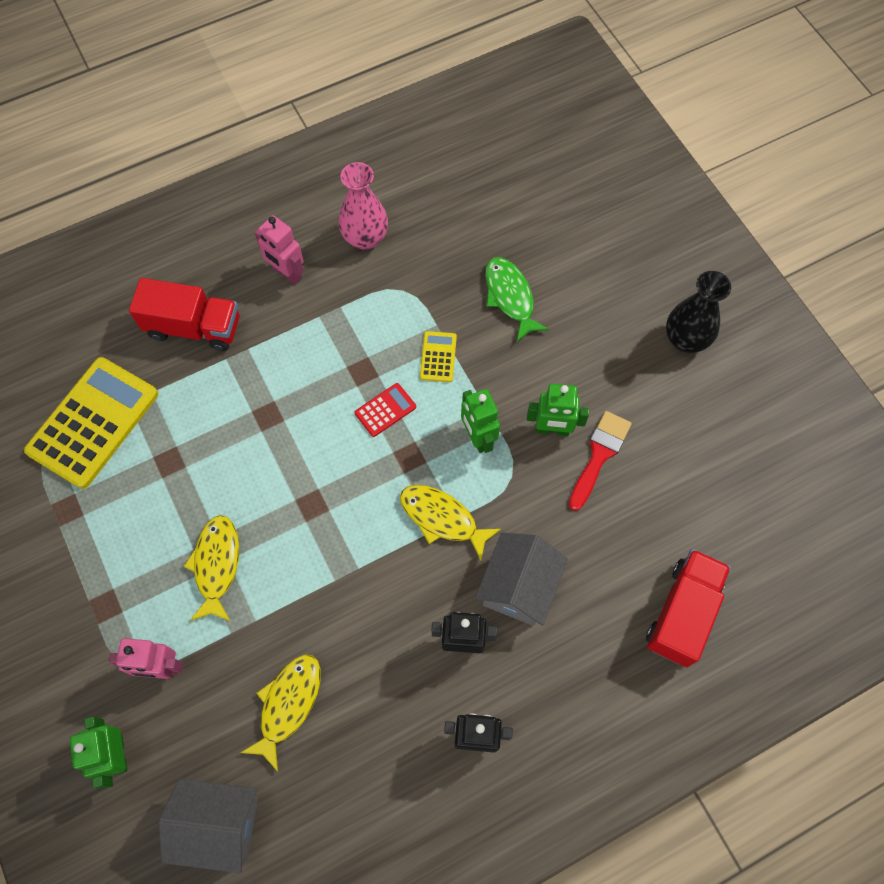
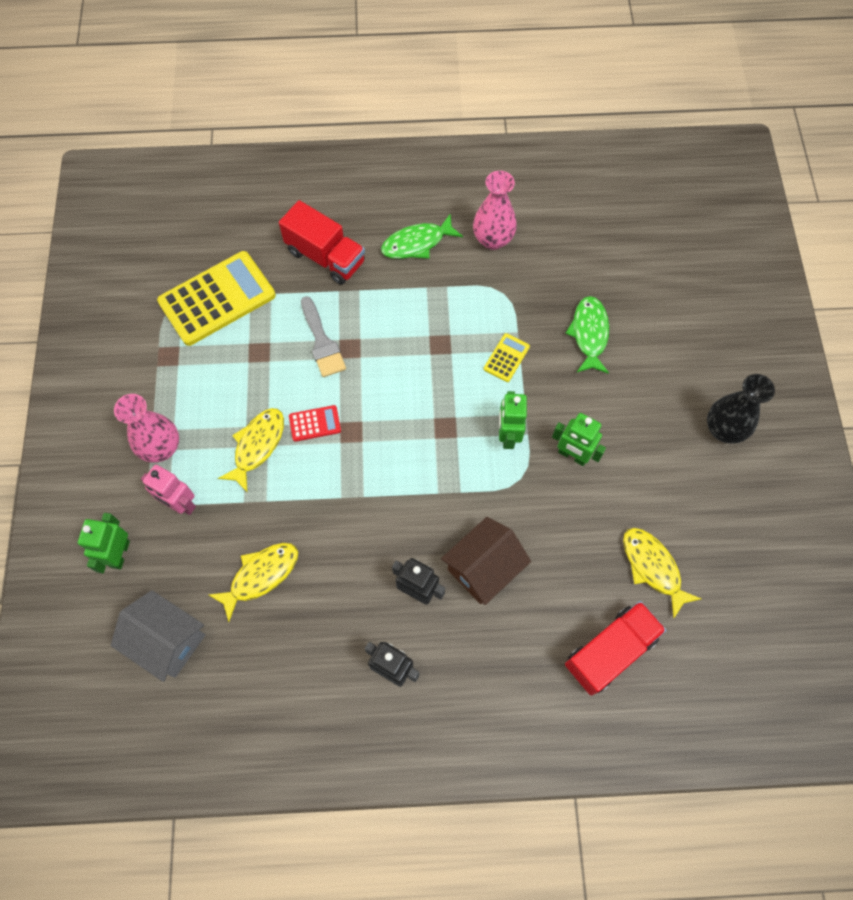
camera: 25 degrees right, 0 degrees up
pink robot [255,215,304,285] -> green fish [381,214,463,259]
red calculator [355,383,416,437] -> red calculator moved to [289,405,341,442]
yellow fish [400,485,501,561] -> yellow fish moved to [623,528,701,619]
grey house [475,532,568,626] -> brown house [441,517,531,605]
red brush [569,411,632,511] -> none
none -> pink vase [114,394,179,463]
none -> grey brush [301,296,346,377]

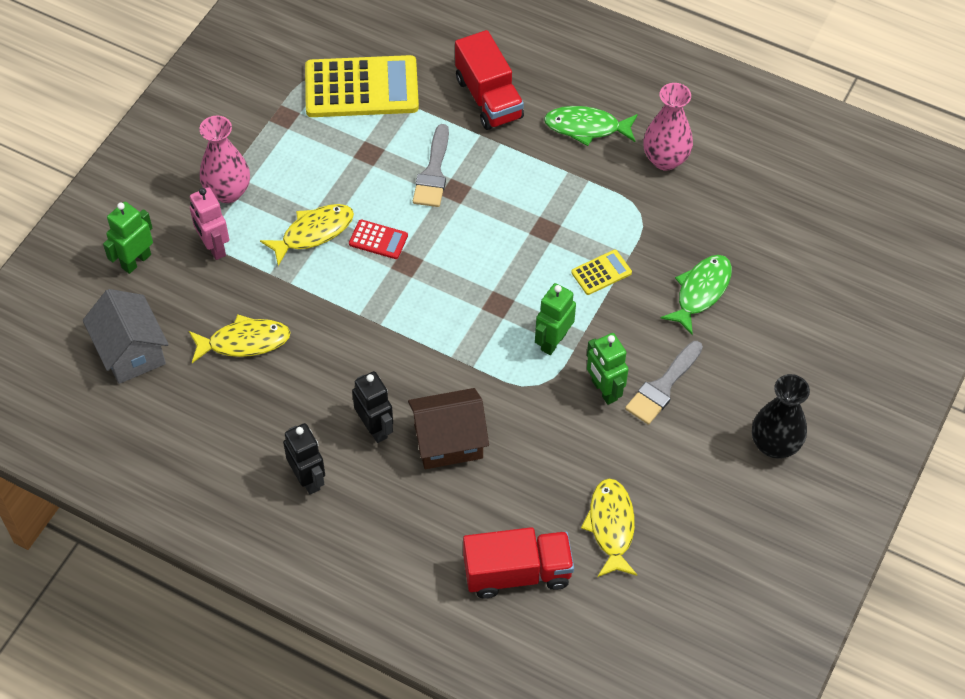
camera: 30 degrees right, 10 degrees down
none -> grey brush [625,341,703,425]

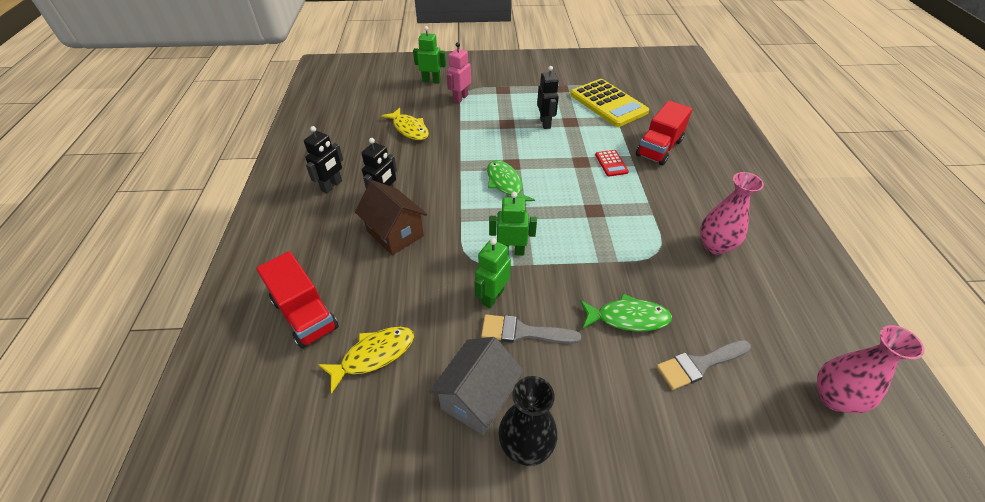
camera: 60 degrees right, 10 degrees down
grey house [83,289,169,384] -> grey house moved to [429,337,524,435]
pink vase [199,116,250,203] -> pink vase moved to [817,325,925,413]
yellow fish [260,204,354,266] -> none
red calculator [349,219,408,259] -> red calculator moved to [595,150,629,176]
grey brush [413,124,449,207] -> grey brush moved to [656,340,751,390]
green fish [544,106,638,146] -> green fish moved to [487,160,535,201]
yellow calculator [571,250,632,295] -> none
none -> black robot [537,66,559,129]

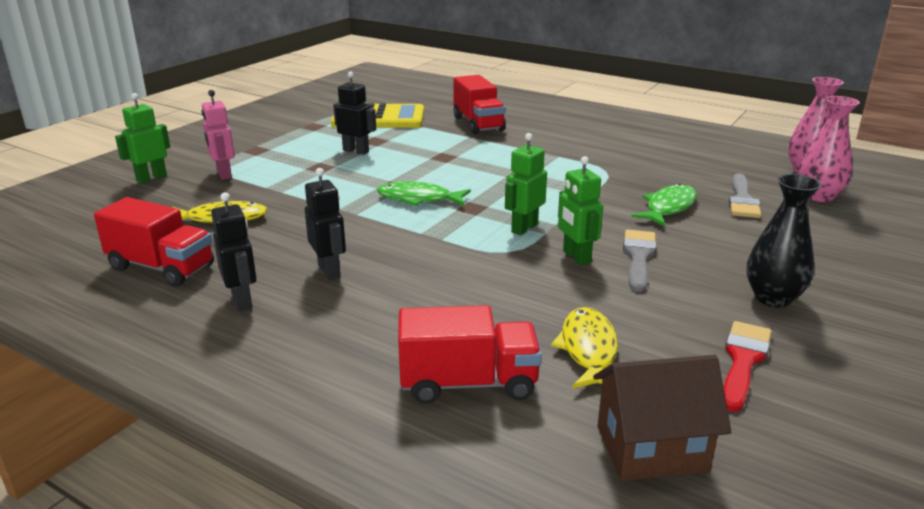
camera: 55 degrees left, 20 degrees down
brown house [355,180,427,255] -> brown house moved to [593,355,731,481]
grey house [429,337,524,435] -> none
grey brush [481,314,581,344] -> grey brush turned 150 degrees clockwise [623,230,657,292]
red calculator [595,150,629,176] -> none
pink vase [700,172,764,255] -> pink vase moved to [799,96,860,202]
none -> red truck [94,197,214,286]
none -> red brush [724,321,772,412]

